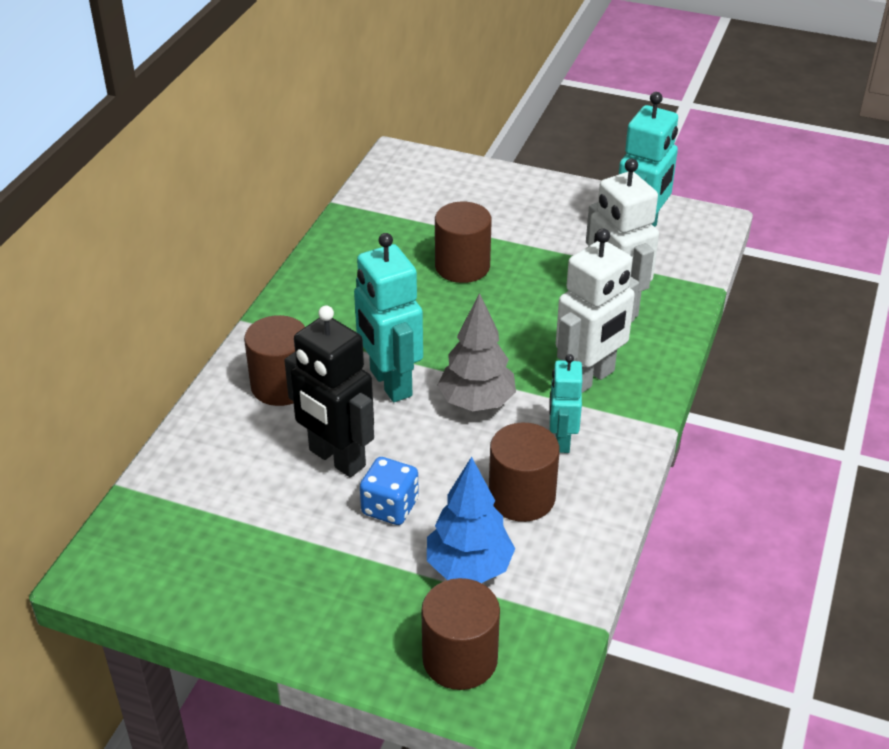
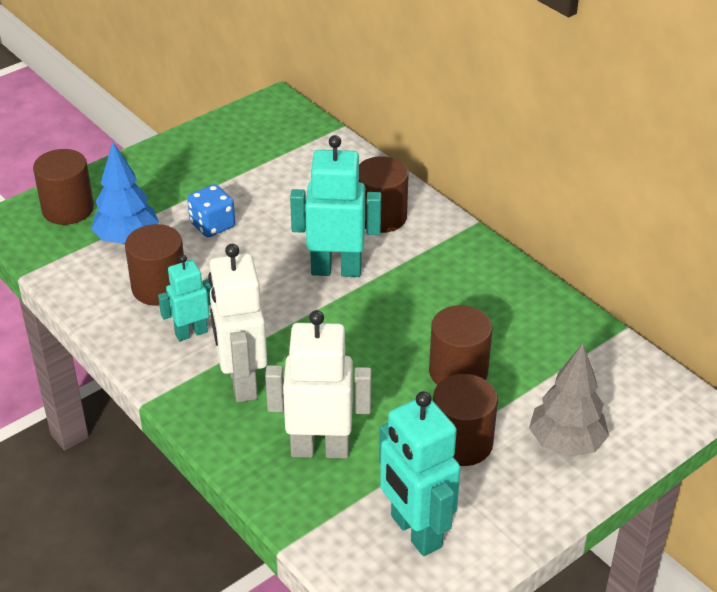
camera: 120 degrees right, 0 degrees up
black robot [284,306,374,477] -> none
grey tree [438,293,516,411] -> grey tree moved to [529,343,609,457]
turquoise robot [550,354,582,453] -> turquoise robot turned 60 degrees counterclockwise [158,255,212,341]
none -> brown cylinder [433,374,498,466]

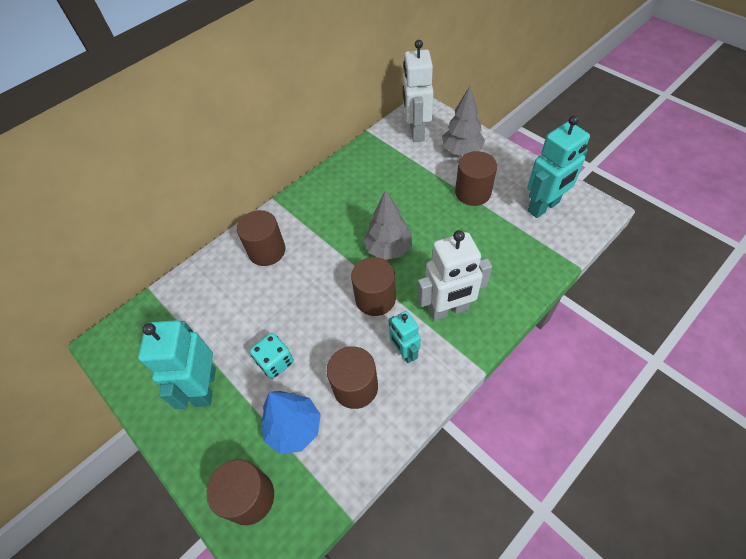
camera: 90 degrees left, 15 degrees up
blue dice [187,184,235,237] -> turquoise dice [250,333,294,379]
white robot [265,310,371,458] -> white robot moved to [403,40,434,142]
turquoise robot [290,135,381,277] -> turquoise robot moved to [138,320,216,409]
brown cylinder [429,305,492,385] -> brown cylinder moved to [351,257,396,316]
none -> grey tree [363,190,412,260]

